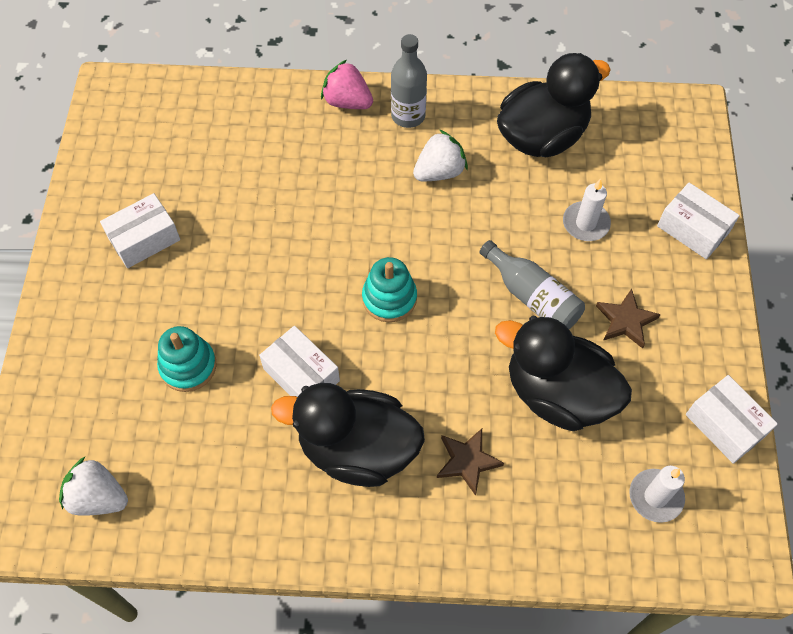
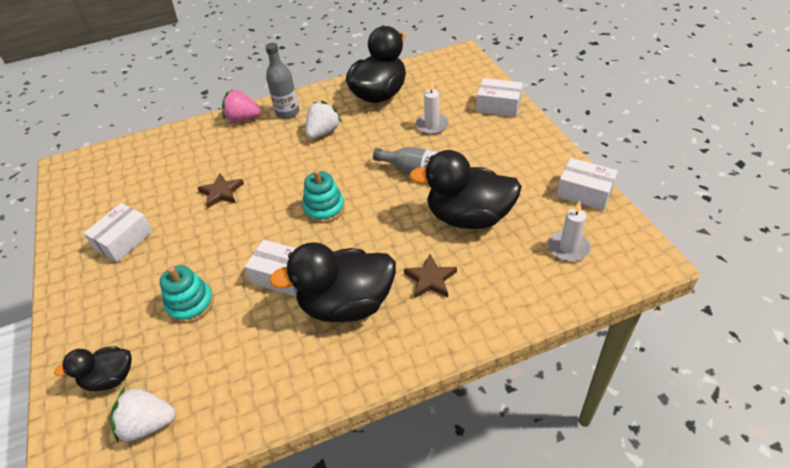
camera: 20 degrees left, 15 degrees down
brown star [596,289,661,348] -> brown star moved to [197,173,244,209]
none -> black duck [54,346,132,391]

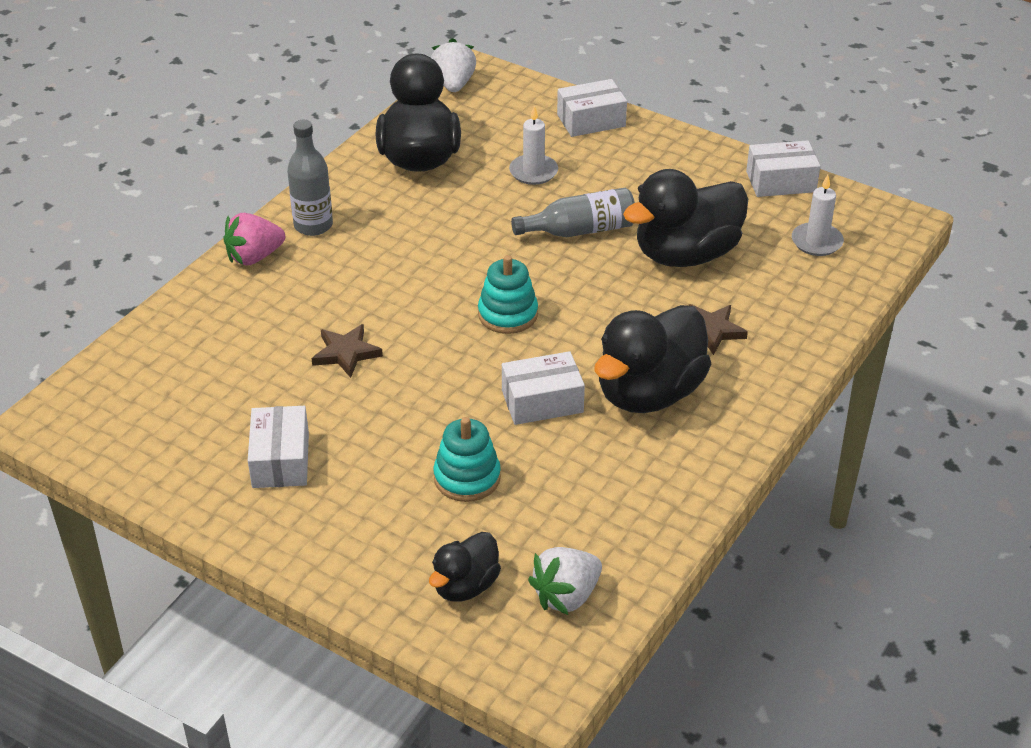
camera: 40 degrees left, 5 degrees down
white strawberry [306,101,341,139] -> white strawberry moved to [431,38,476,92]

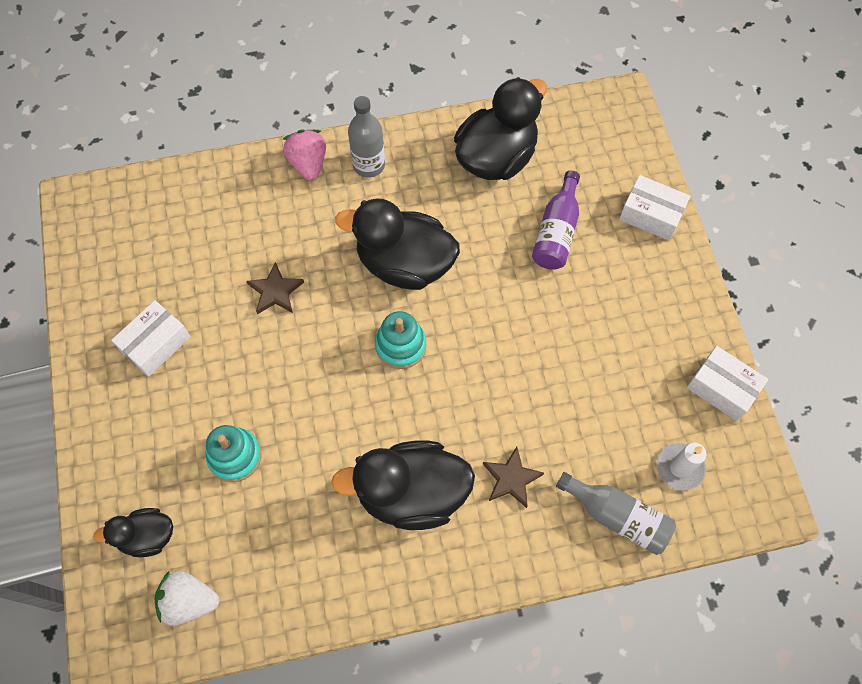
camera: 45 degrees right, 25 degrees up
pink strawberry [223,213,285,266] -> pink strawberry turned 60 degrees clockwise [282,130,326,181]
white strawberry [431,38,476,92] -> none
white box [502,351,585,425] -> none
white candle [509,105,558,185] -> purple bottle [532,170,580,270]
grey bottle [511,188,635,237] -> grey bottle moved to [556,472,676,555]
black duck [623,169,748,267] -> black duck moved to [335,198,460,290]

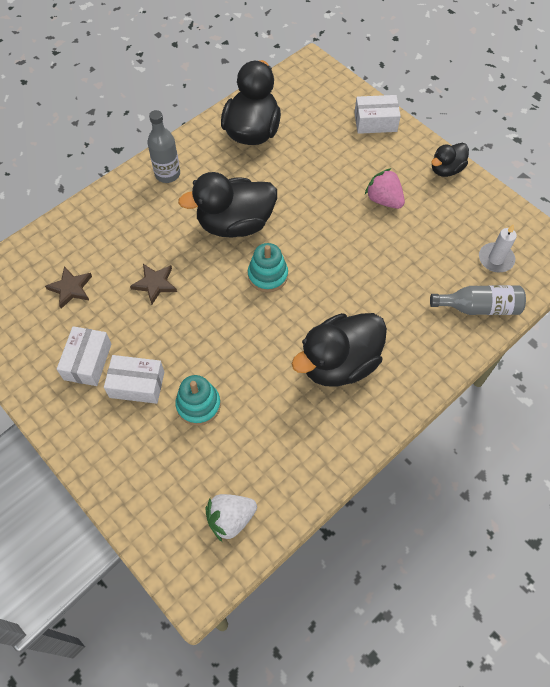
camera: 30 degrees left, 5 degrees down
black duck [93,508,173,557] -> black duck moved to [431,143,469,177]
pink strawberry [282,130,326,181] -> pink strawberry moved to [365,168,405,209]
brown star [483,447,544,508] -> brown star moved to [45,266,92,309]
purple bottle [532,170,580,270] -> none
white box [687,346,768,421] -> white box moved to [104,355,164,404]

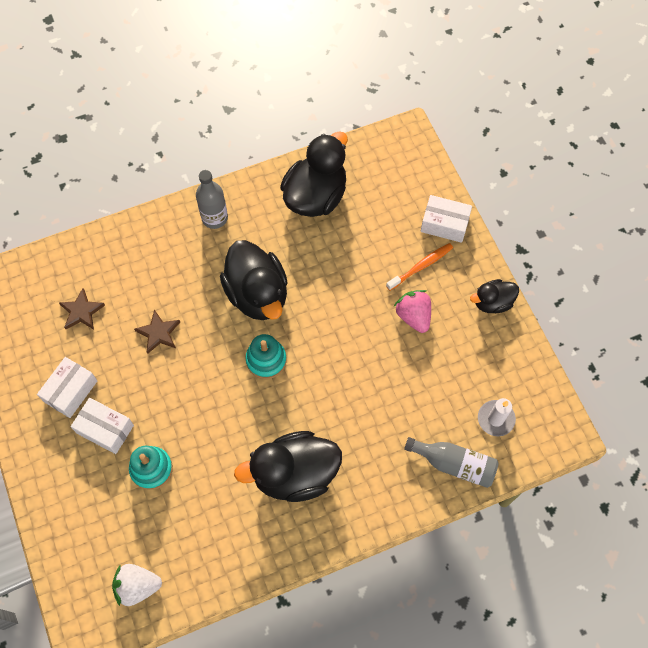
camera: 20 degrees right, 5 degrees up
black duck [178,172,277,238] -> black duck turned 120 degrees counterclockwise [220,240,288,320]
none -> orange toothbrush [386,243,453,291]

